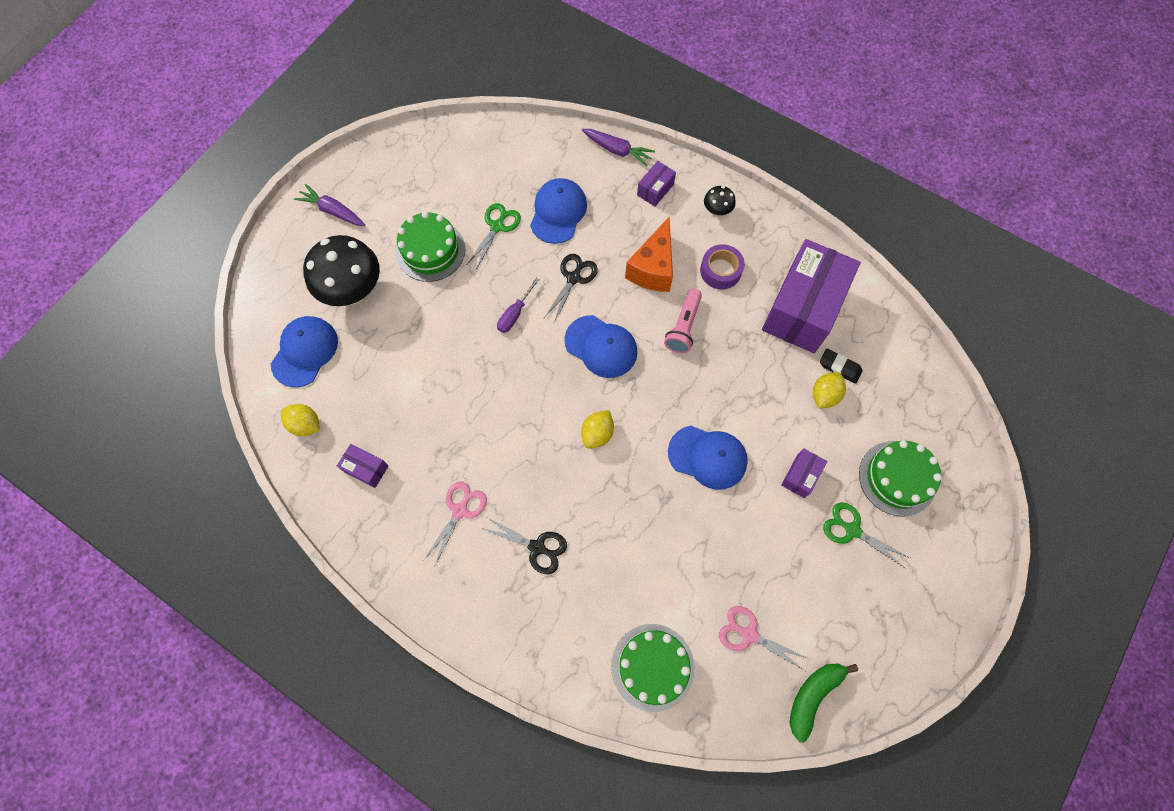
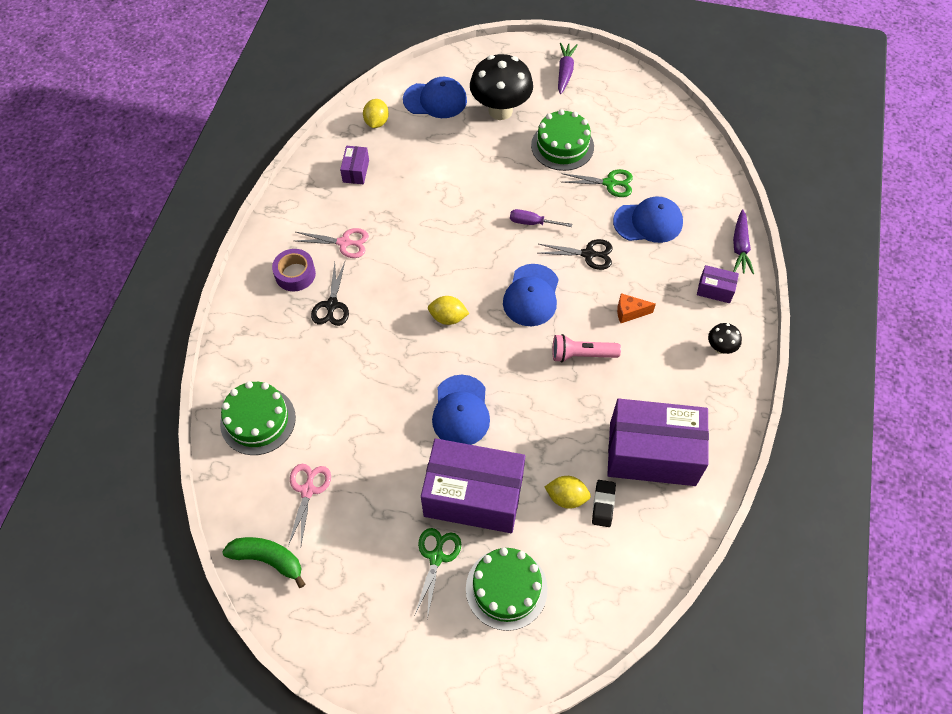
camera: 70 degrees right, 10 degrees down
orange cheese [625,217,673,292] -> orange cheese [617,293,656,323], size x0.54
purple tape [700,244,745,289] -> purple tape moved to [272,249,316,291]
purple box [781,449,827,498] -> purple box [421,438,525,533], size x2.36

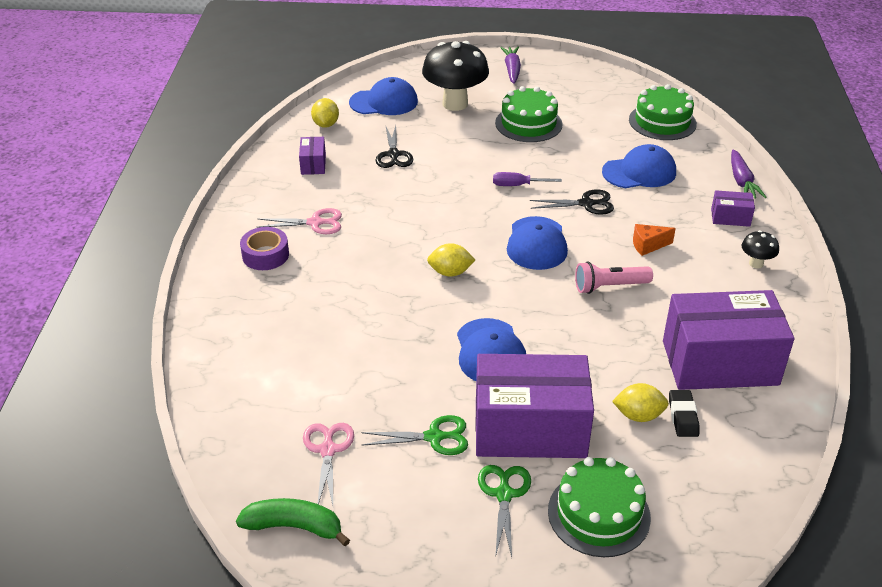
camera: 10 degrees left, 20 degrees down
green cake [220,381,296,455] -> green cake moved to [629,84,697,140]
black scissors [311,262,349,326] -> black scissors moved to [375,125,413,168]
green scissors [561,169,633,197] -> green scissors moved to [361,415,468,455]

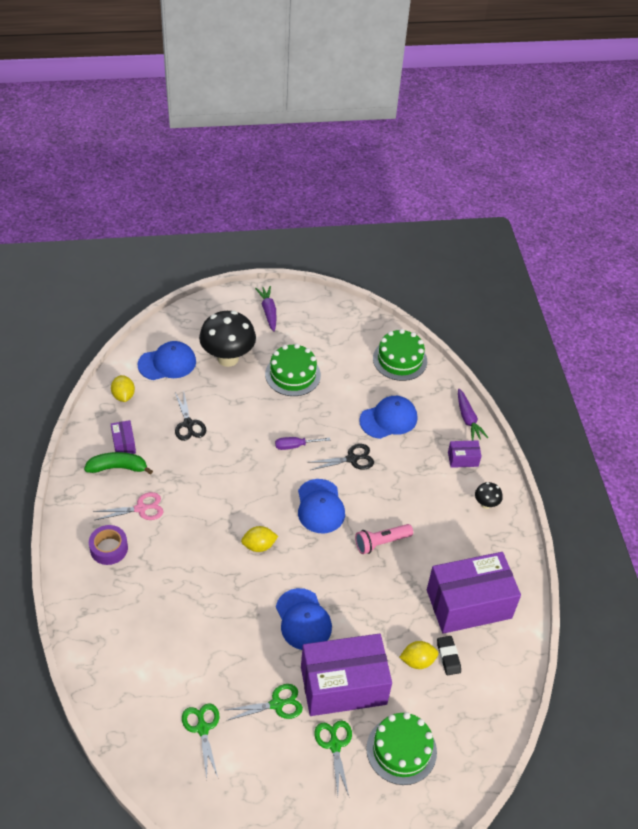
camera: 15 degrees left, 10 degrees up
green banana [236,498,350,546] -> green banana moved to [84,452,153,475]
pink scissors [303,423,354,506] -> green scissors [182,703,219,778]
orange cheese [633,224,676,256] -> none

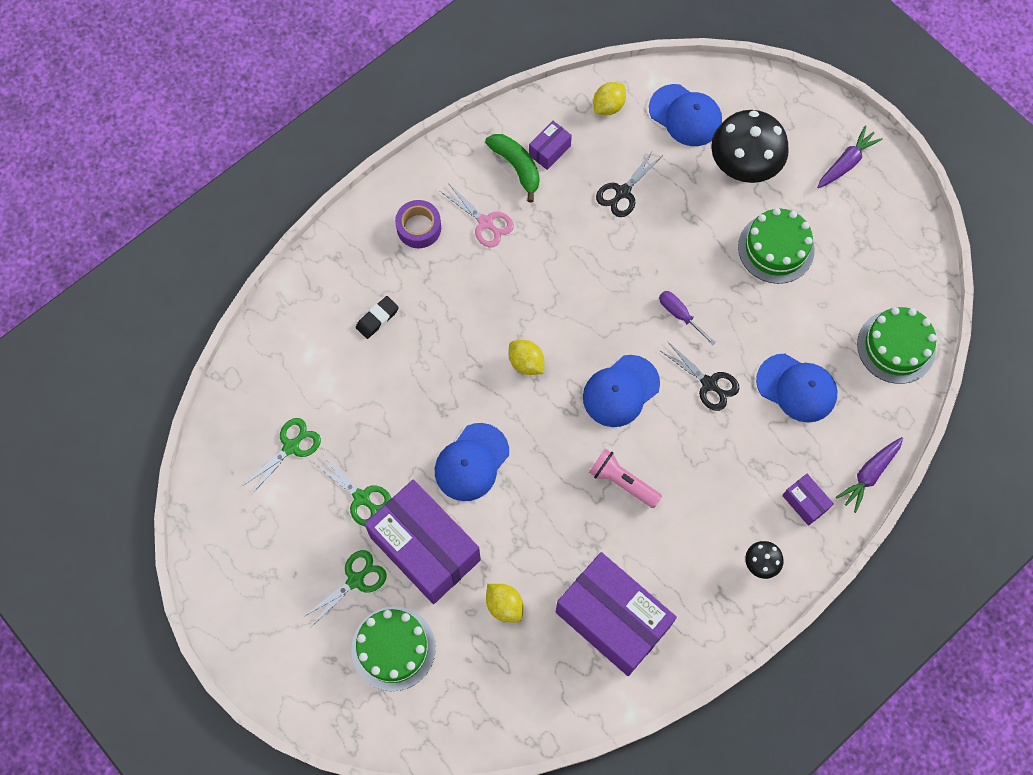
camera: 60 degrees right, 20 degrees up
black eraser [437,636,461,675] -> black eraser moved to [356,296,399,339]

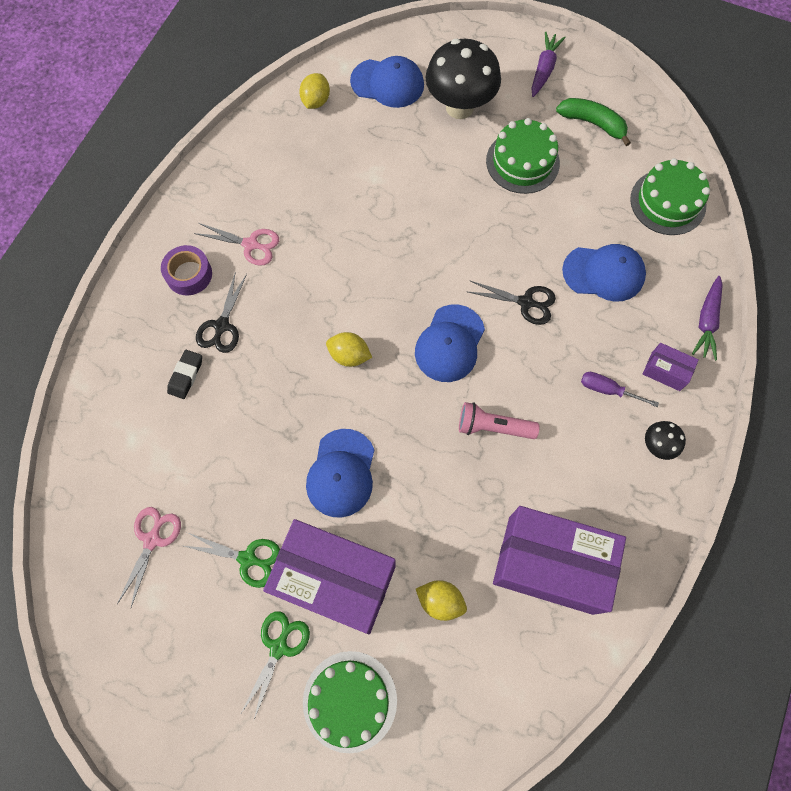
camera: 25 degrees left, 0 degrees up
green scissors [244,418,321,495] -> pink scissors [117,507,181,607]
green banana [485,134,540,202] -> green banana moved to [556,98,631,146]
purple box [529,121,572,170] -> none
black scissors [596,149,662,217] -> black scissors moved to [196,274,247,353]
purple screwdriver [659,291,716,346] -> purple screwdriver moved to [581,372,659,407]

